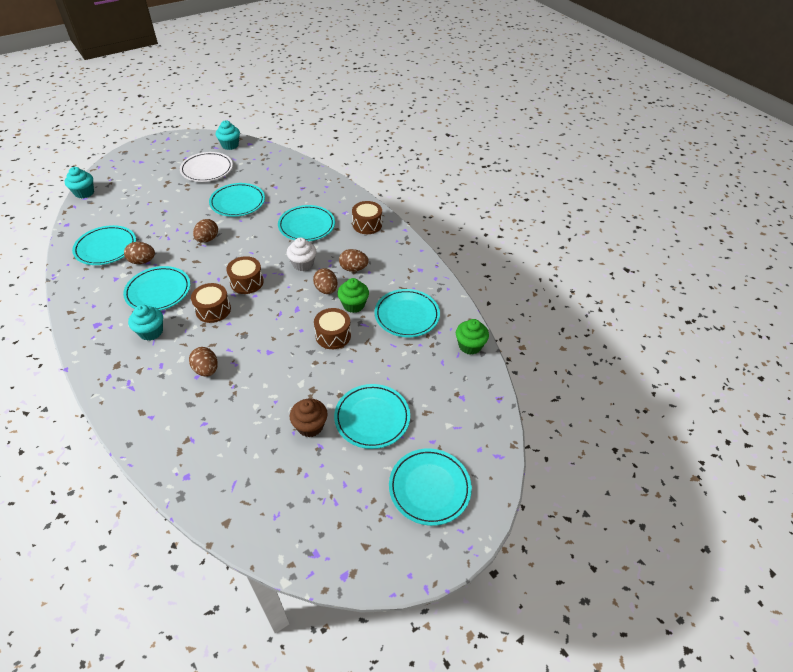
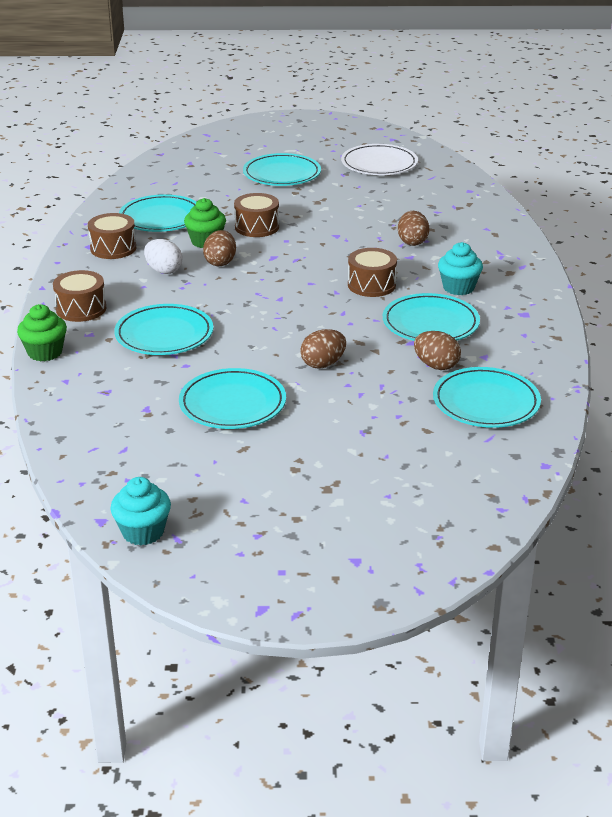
camera: 145 degrees left, 15 degrees down
turquoise cupcake [65,167,94,199] -> none
white plate [180,152,233,182] -> white plate moved to [341,144,418,175]
brown drum [226,256,264,294] -> brown drum moved to [88,213,136,259]
white cupcake [287,238,316,271] -> none
brown cupcake [290,398,328,437] -> none
brown egg [339,249,369,272] -> white egg [144,239,182,274]
turquoise plate [389,448,472,526] -> none
green cupcake [456,319,489,355] -> green cupcake moved to [17,304,67,361]

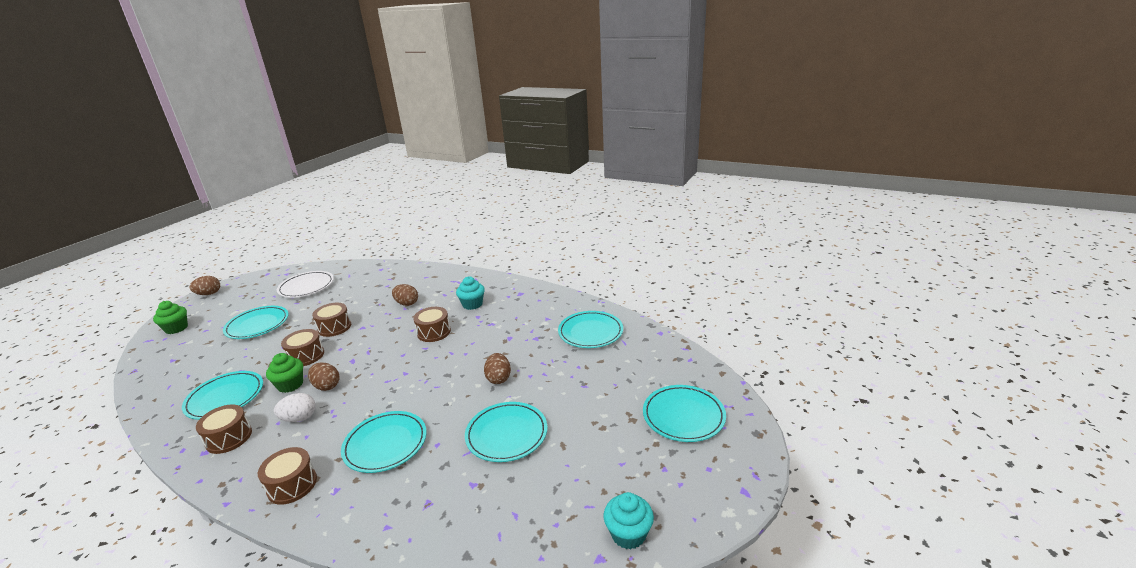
camera: 60 degrees left, 5 degrees down
green cupcake [17,304,67,361] -> green cupcake moved to [153,301,188,334]
turquoise plate [383,293,480,341] -> turquoise plate moved to [643,385,726,442]
brown egg [414,331,461,370] -> brown egg moved to [190,276,220,295]
none -> brown drum [312,303,351,337]

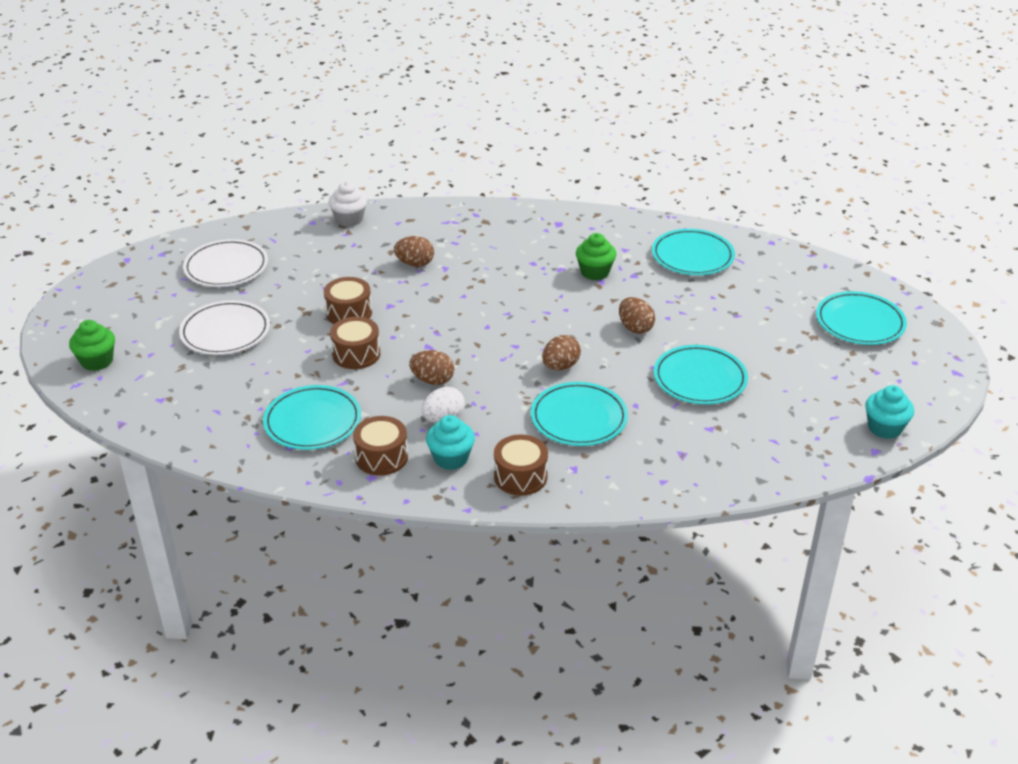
camera: 25 degrees left, 10 degrees up
brown egg [190,276,220,295] -> brown egg moved to [542,335,581,370]
turquoise plate [223,306,289,339] -> white plate [179,300,270,355]
green cupcake [266,353,303,393] -> green cupcake moved to [576,233,616,280]
brown drum [413,307,451,342] -> none
turquoise cupcake [456,276,485,310] -> turquoise cupcake moved to [426,415,475,470]
none -> white cupcake [329,182,367,227]

